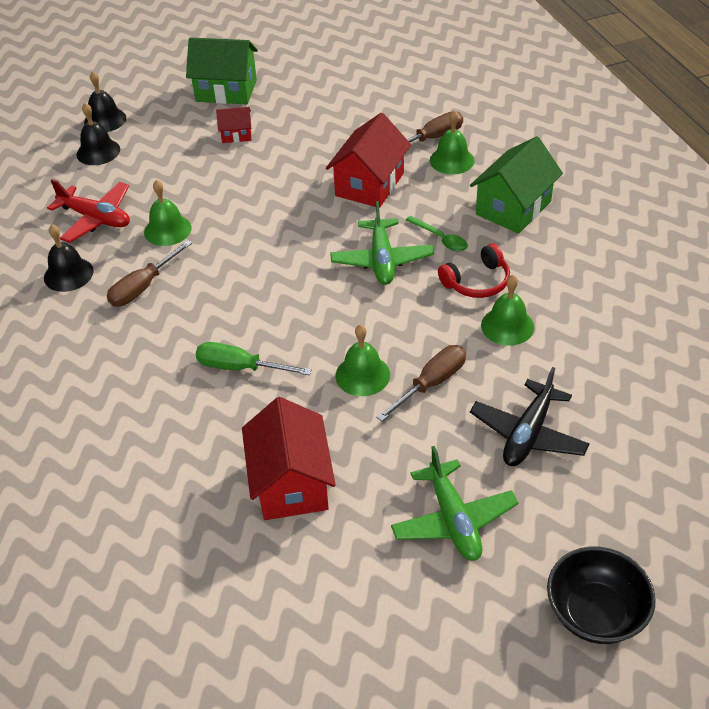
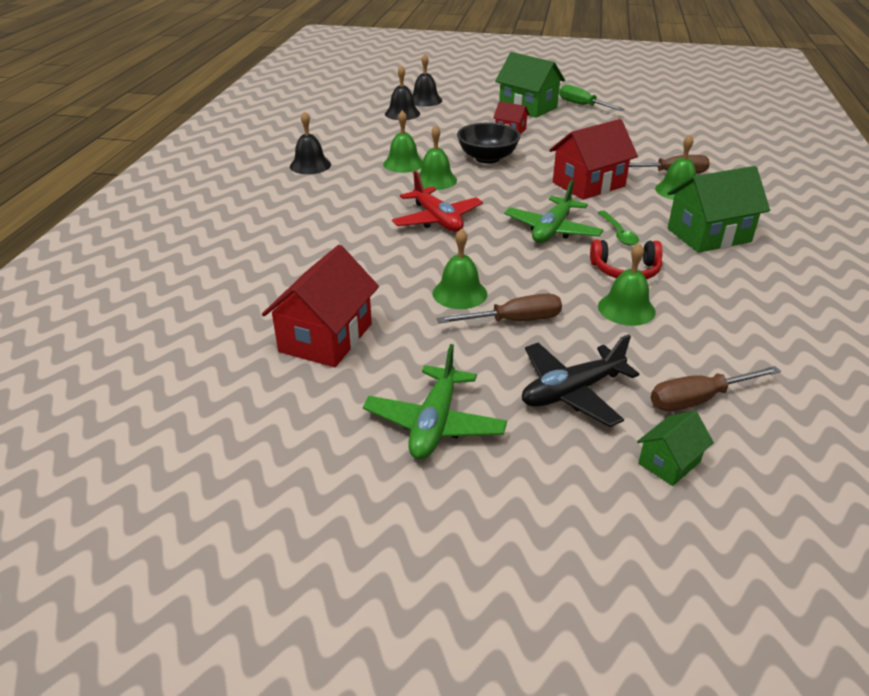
camera: 30 degrees right, 10 degrees down
red plane [47,179,130,243] -> red plane moved to [392,171,483,232]
brown screwdriver [107,240,192,307] -> brown screwdriver moved to [651,366,781,411]
green screwdriver [196,342,312,375] -> green screwdriver moved to [559,84,625,111]
black bowl [547,547,656,644] -> black bowl moved to [457,123,521,164]
none -> green bell [419,125,457,190]
none -> green house [637,411,714,486]

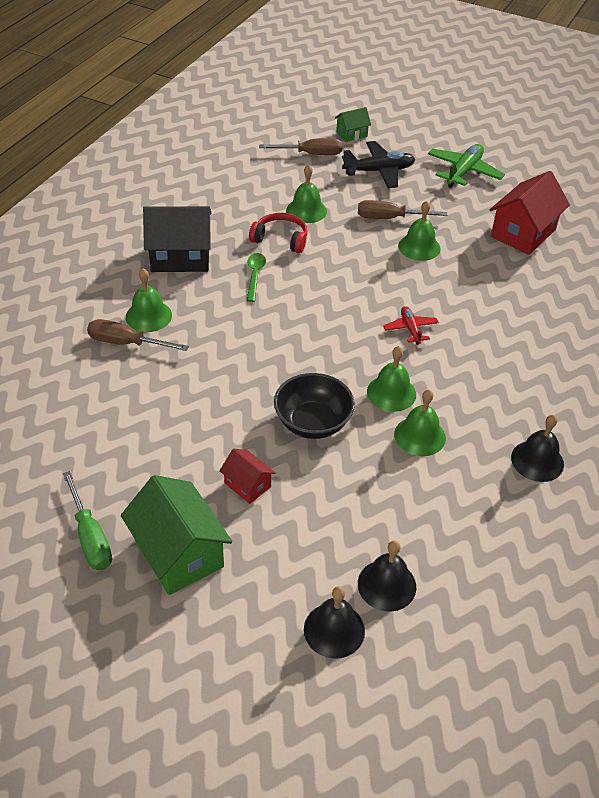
camera: 165 degrees left, 10 degrees up
red plane [392,171,483,232] -> red plane [383,306,439,345], size x0.58
green plane [504,180,603,243] -> none
red house [549,119,638,200] -> none
green house [667,166,770,253] -> black house [143,206,212,272]

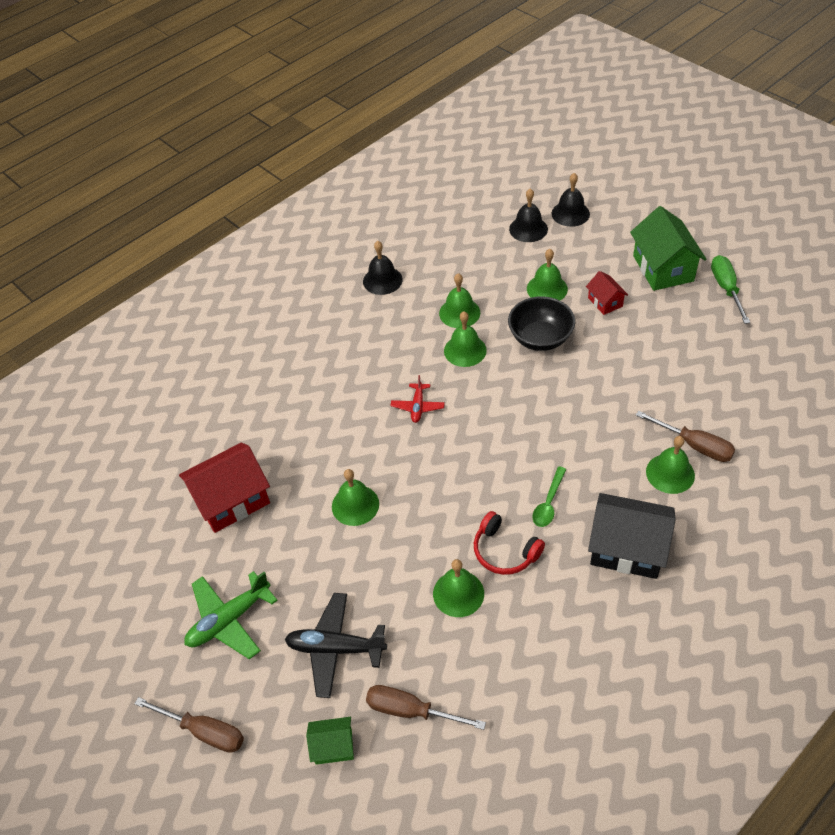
camera: 155 degrees left, 5 degrees up
brown screwdriver [358,200,448,219] -> brown screwdriver moved to [134,697,244,753]
none -> green bell [527,249,568,301]

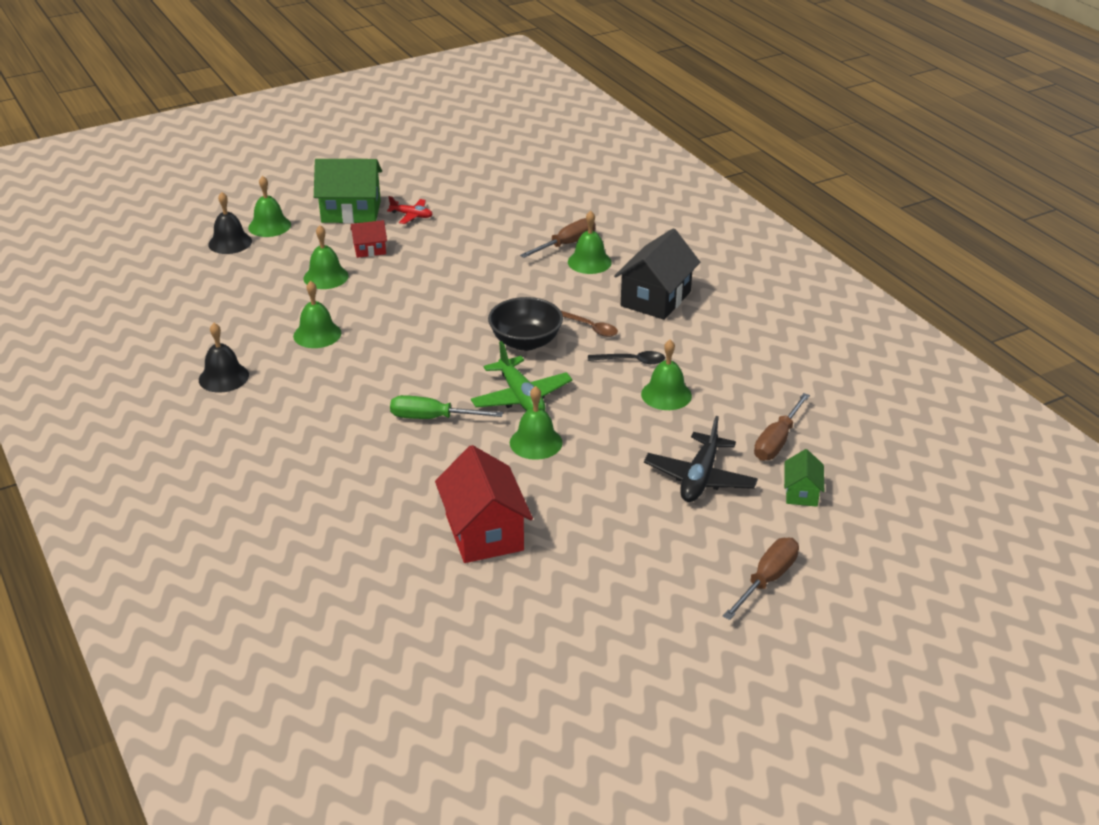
camera: 80 degrees left, 15 degrees down
green plane [184,571,278,660] -> green plane moved to [471,341,572,411]
red plane [390,375,445,423] -> red plane moved to [387,196,433,224]
green bell [444,312,487,367] -> green bell moved to [248,176,291,237]
red headphones [474,511,545,575] -> black spoon [588,351,665,364]
black bowl [508,296,575,351] -> black bowl moved to [488,297,563,351]
black bell [509,189,548,242] -> none
green spoon [533,466,566,527] -> brown spoon [561,311,618,337]
green screwdriver [711,255,750,324] -> green screwdriver moved to [390,395,503,419]

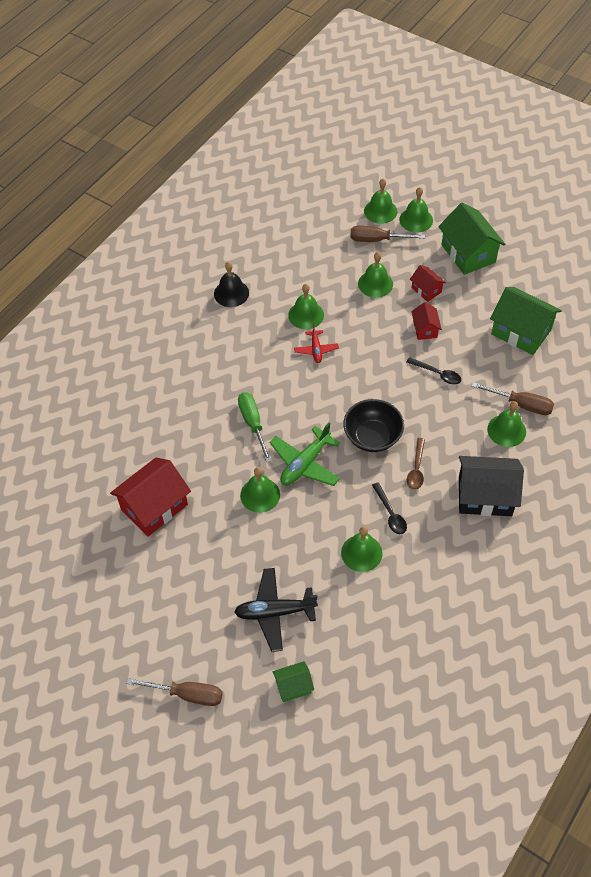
camera: 65 degrees right, 20 degrees up
black bell [208,192,252,254] -> green bell [364,179,397,224]
red plane [387,196,433,224] -> red plane moved to [294,324,339,363]
brown screwdriver [754,393,810,461] -> brown screwdriver moved to [350,226,425,242]
none -> black spoon [406,357,461,385]
none -> red house [411,302,442,340]
none -> green house [490,287,562,355]

